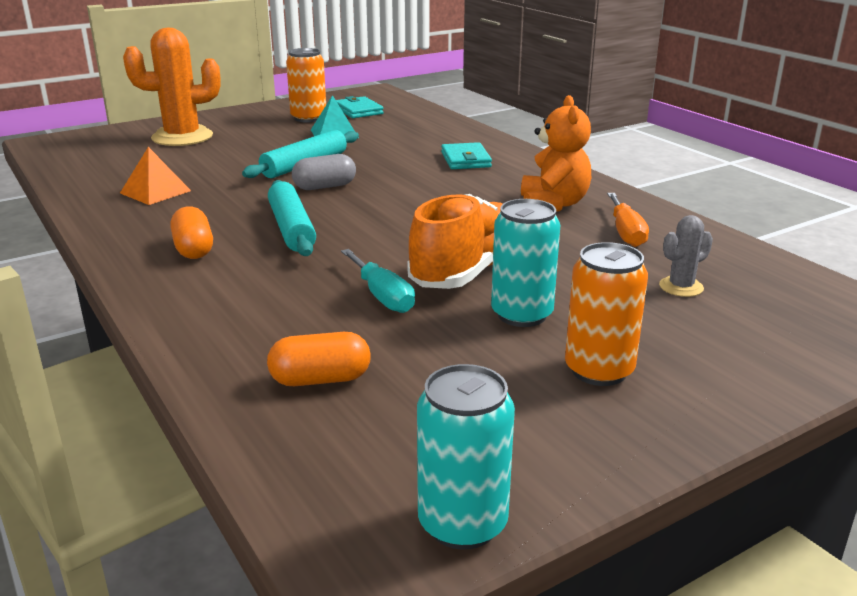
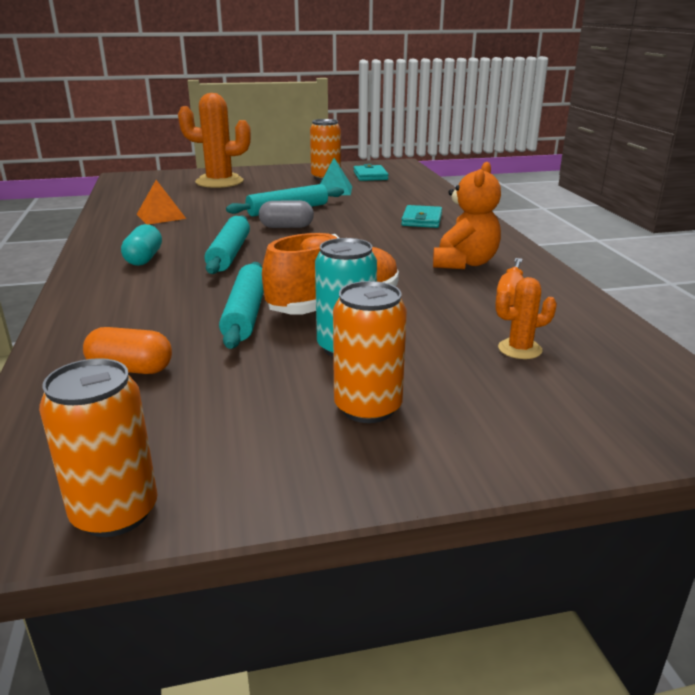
camera: 20 degrees right, 0 degrees up
orange capsule [170,206,213,259] -> turquoise capsule [121,224,162,266]
turquoise screwdriver [341,249,415,313] -> turquoise rolling pin [219,262,264,349]
turquoise can [417,364,515,550] -> orange can [39,358,158,537]
grey cactus [659,215,713,297] -> orange cactus [495,277,557,359]

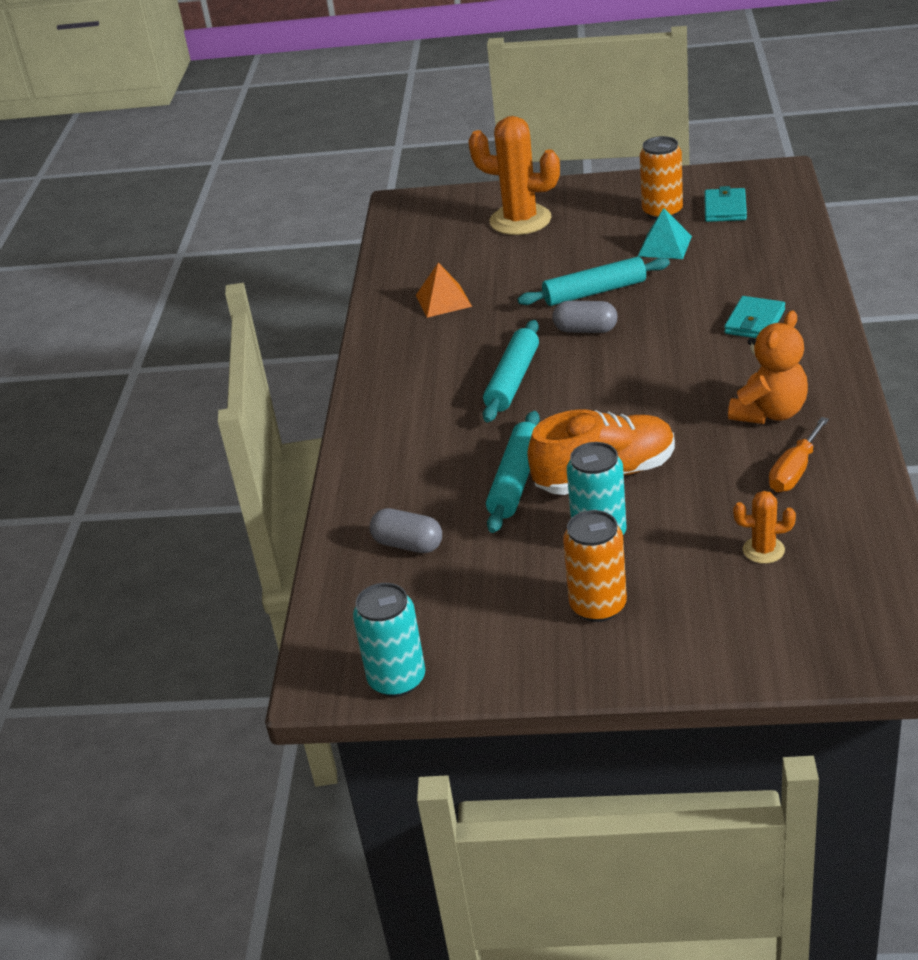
camera: 20 degrees right, 10 degrees up
orange can [39,358,158,537] -> turquoise can [353,583,425,697]
orange capsule [83,327,172,374] -> grey capsule [370,508,442,553]
turquoise capsule [121,224,162,266] -> none

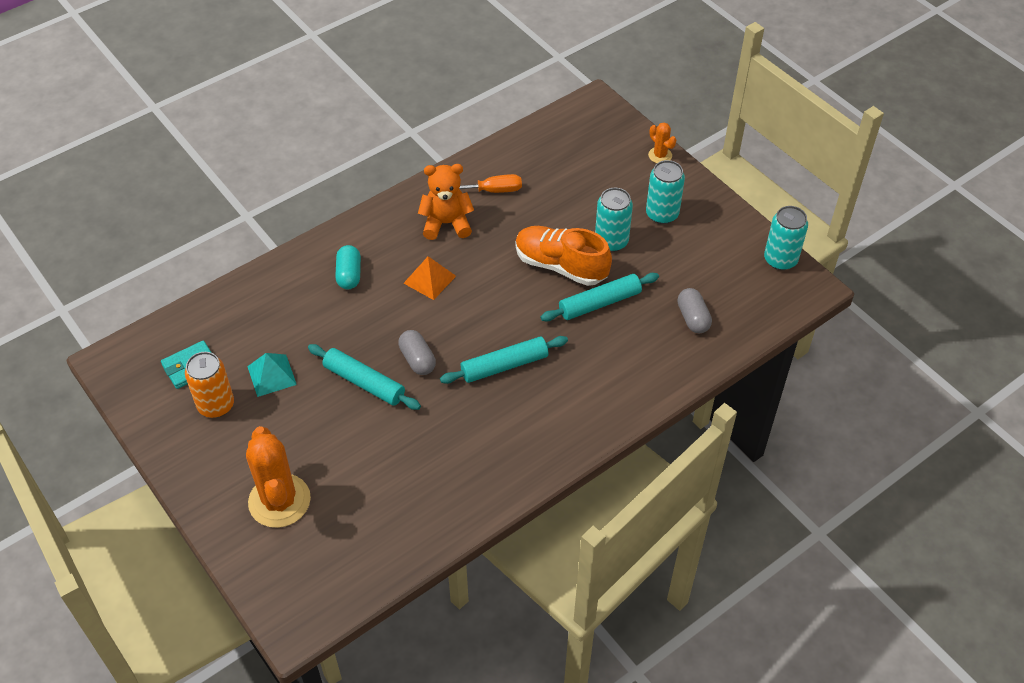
camera: 135 degrees left, 15 degrees up
orange pyramid [416,263,472,318] -> orange pyramid moved to [404,256,456,300]
orange can [563,510,627,622] -> turquoise can [646,160,685,224]
turquoise wallet [724,296,785,338] -> turquoise capsule [335,245,361,289]
orange cactus [733,491,796,564] -> orange cactus moved to [648,122,676,163]

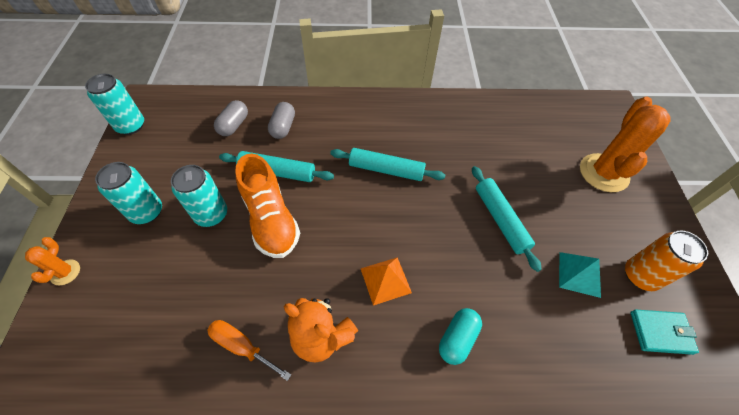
camera: 145 degrees left, 5 degrees up
grey capsule [398,330,436,375] -> grey capsule moved to [268,102,295,139]

